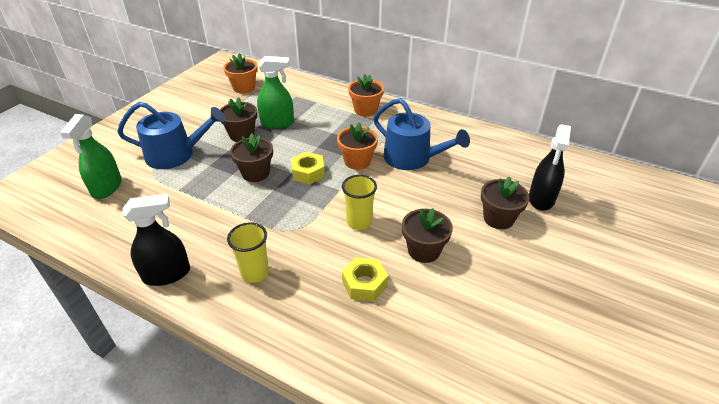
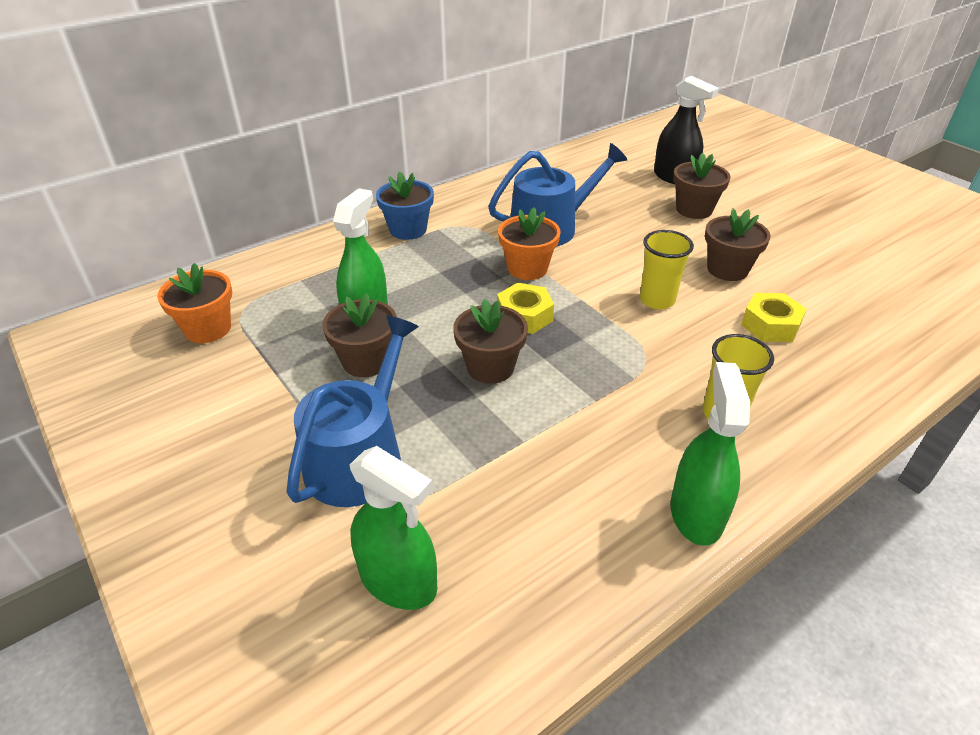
camera: 65 degrees left, 0 degrees up
black spray bottle [123,194,190,286] -> green spray bottle [671,362,750,546]
orange flower pot [348,74,384,117] -> blue flower pot [376,171,434,240]

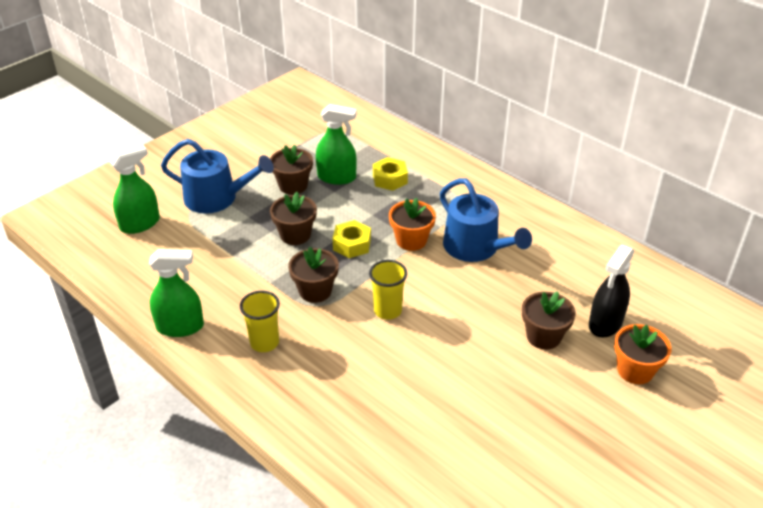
camera: 80 degrees right, 0 degrees up
orange flower pot [157,263,232,343] -> orange flower pot moved to [614,324,672,384]
green spray bottle [350,446,437,610] -> green spray bottle turned 150 degrees counterclockwise [109,144,160,234]
blue flower pot [376,171,434,240] -> none
brown flower pot [705,208,771,281] -> brown flower pot moved to [288,247,339,303]
yellow nut [741,293,807,342] -> yellow nut moved to [373,157,408,191]

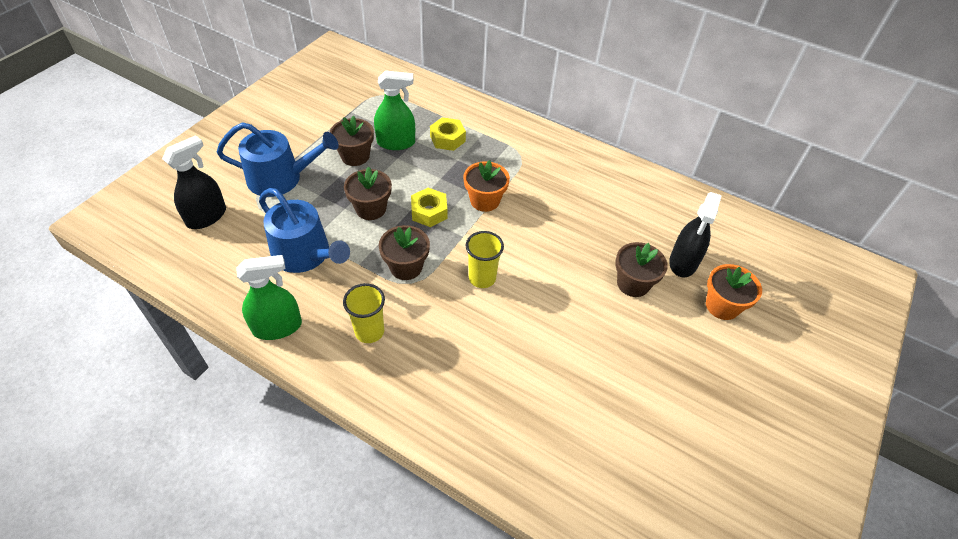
camera: 15 degrees left, 10 degrees up
green spray bottle [109,144,160,234] -> black spray bottle [162,135,226,229]
blue watering can [440,178,532,262] -> blue watering can moved to [259,188,350,273]

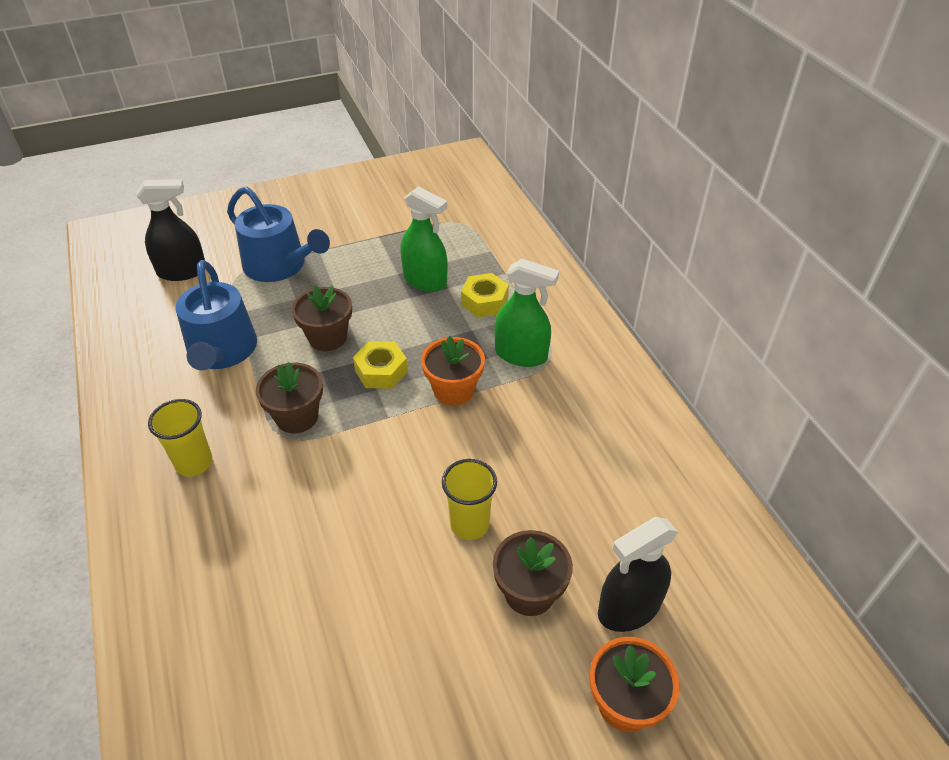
camera: 40 degrees right, 5 degrees down
green spray bottle [236,255,302,340] -> green spray bottle moved to [495,259,559,367]
brown flower pot [330,116,374,166] -> none
yellow cup [466,231,504,288] -> yellow cup moved to [442,459,497,540]

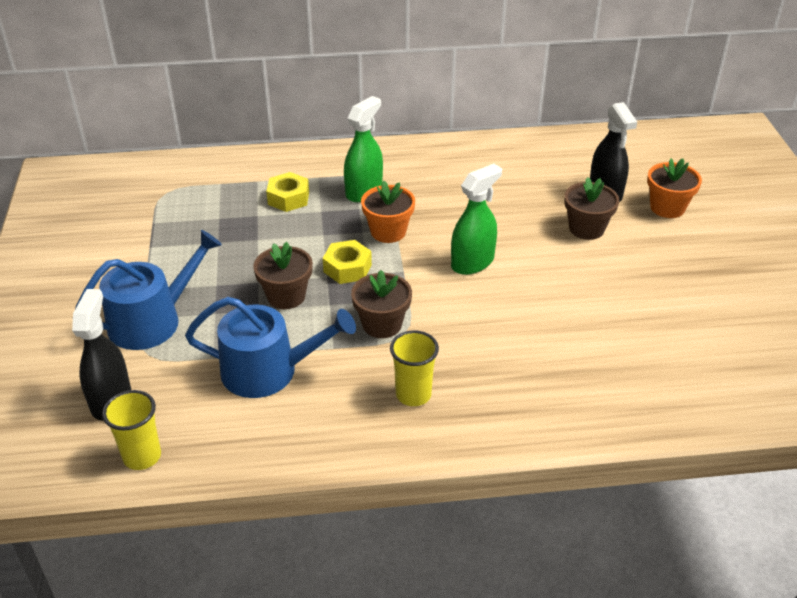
camera: 75 degrees left, 5 degrees down
green spray bottle [400,186,448,292] -> green spray bottle moved to [451,164,502,275]
yellow cup [442,459,497,540] -> yellow cup moved to [102,390,161,470]

